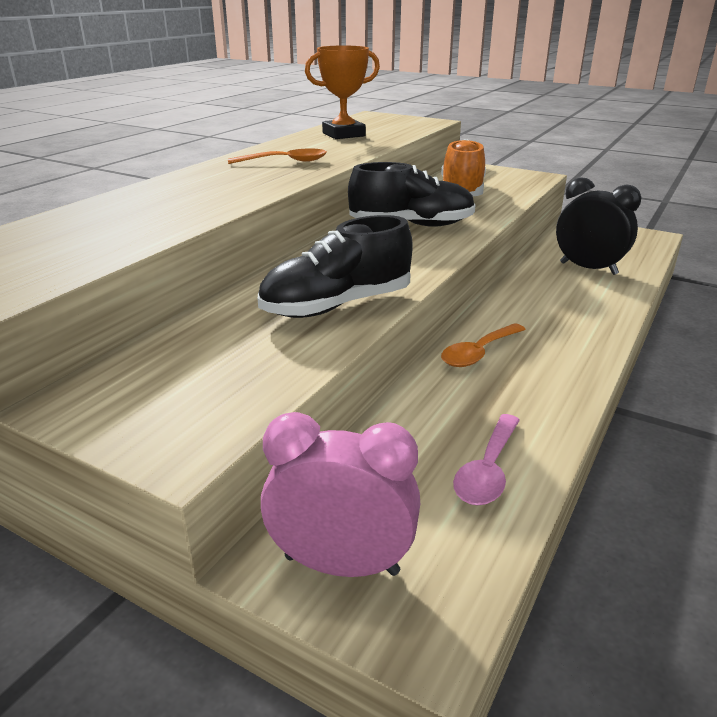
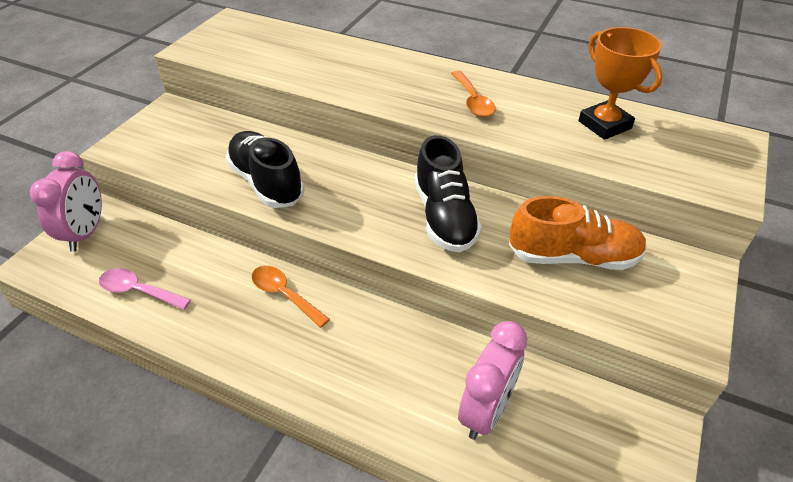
camera: 85 degrees right, 15 degrees up
black clock [556,177,642,275] -> pink clock [458,321,528,440]

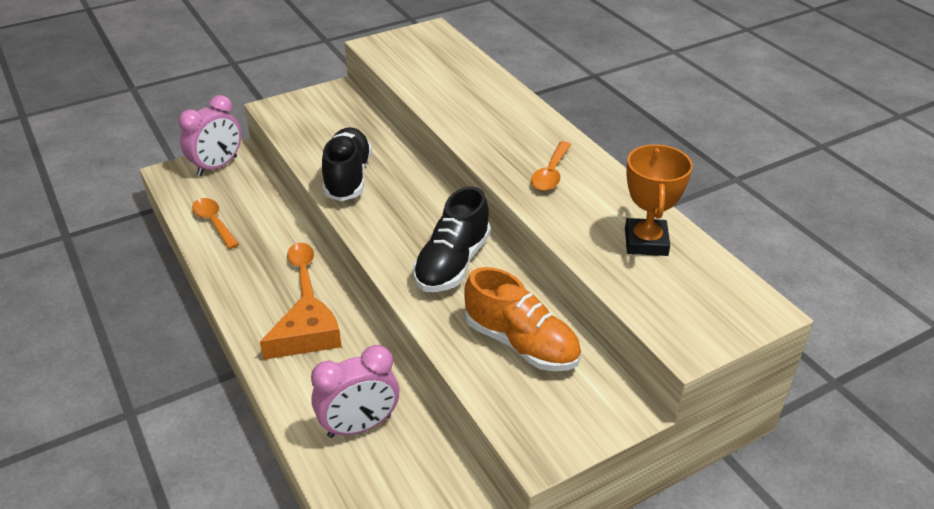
camera: 35 degrees right, 5 degrees down
pink spoon [99,268,191,310] -> orange spoon [192,198,239,249]
none -> orange cheese [260,293,342,360]

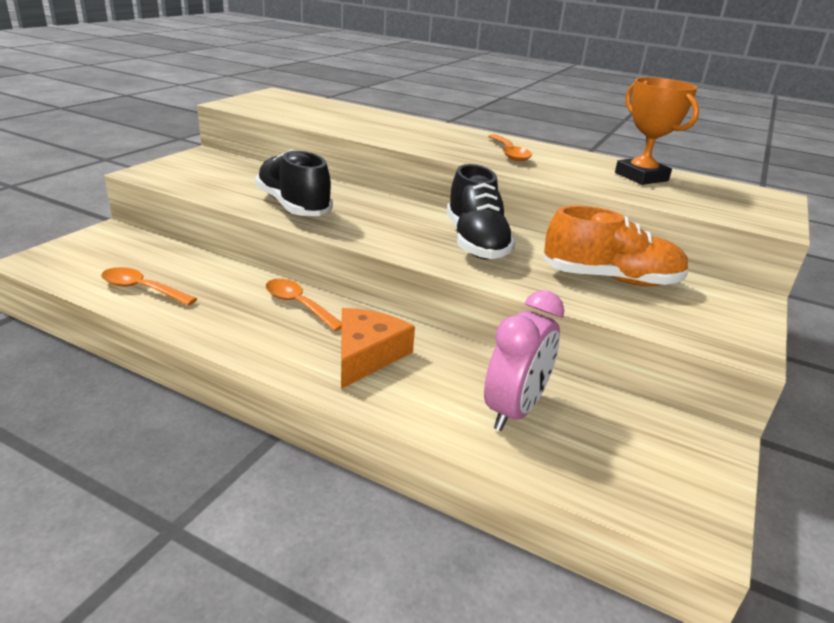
camera: 35 degrees left, 10 degrees down
pink clock [178,95,242,176] -> none

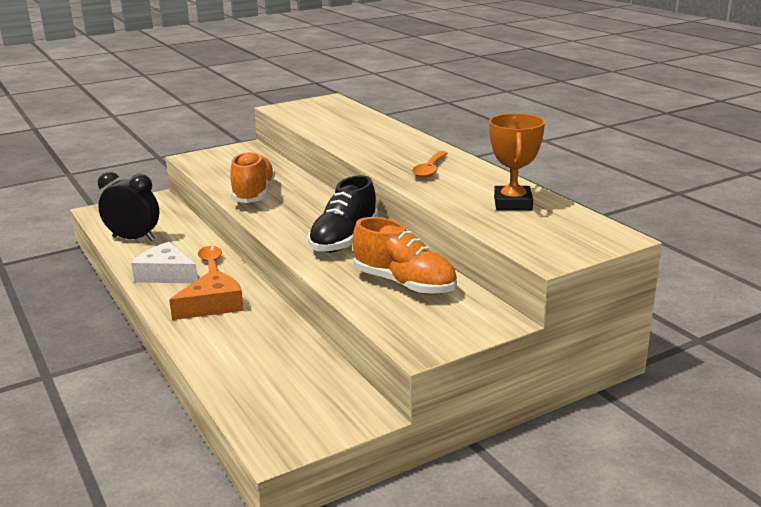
camera: 35 degrees right, 5 degrees down
orange spoon [101,267,197,306] -> black clock [98,172,159,241]
black shoe [255,149,333,216] -> orange shoe [230,151,275,203]
pink clock [484,290,564,431] -> none
none -> white cheese [131,242,198,283]

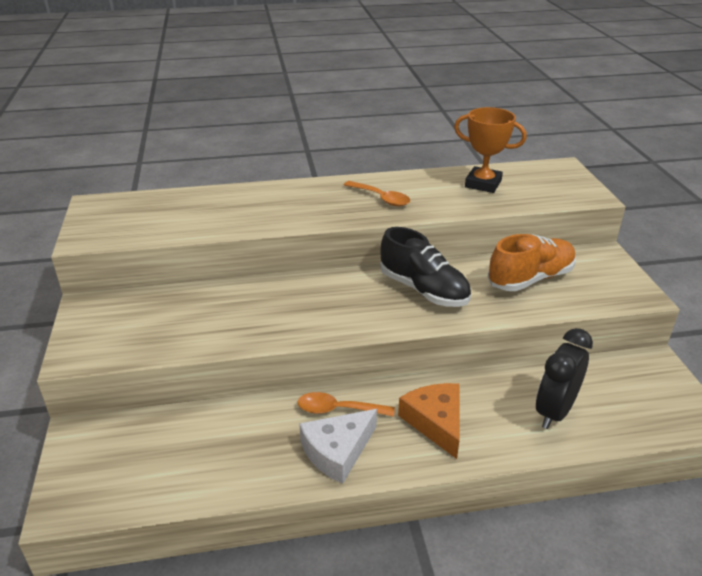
camera: 70 degrees left, 10 degrees up
black clock [98,172,159,241] -> black clock moved to [536,328,593,429]
orange shoe [230,151,275,203] -> none

